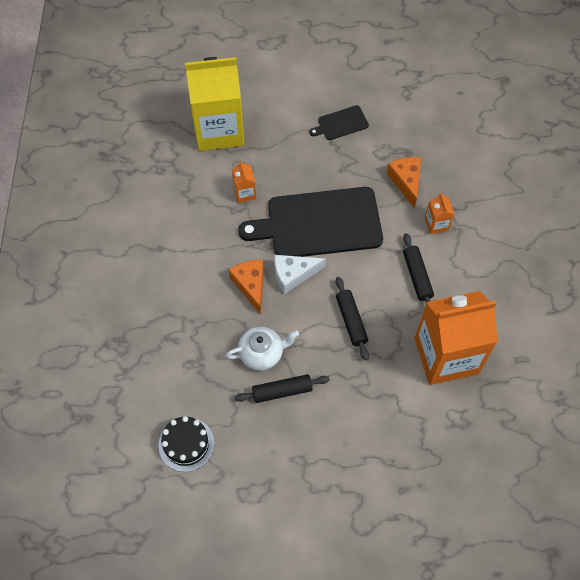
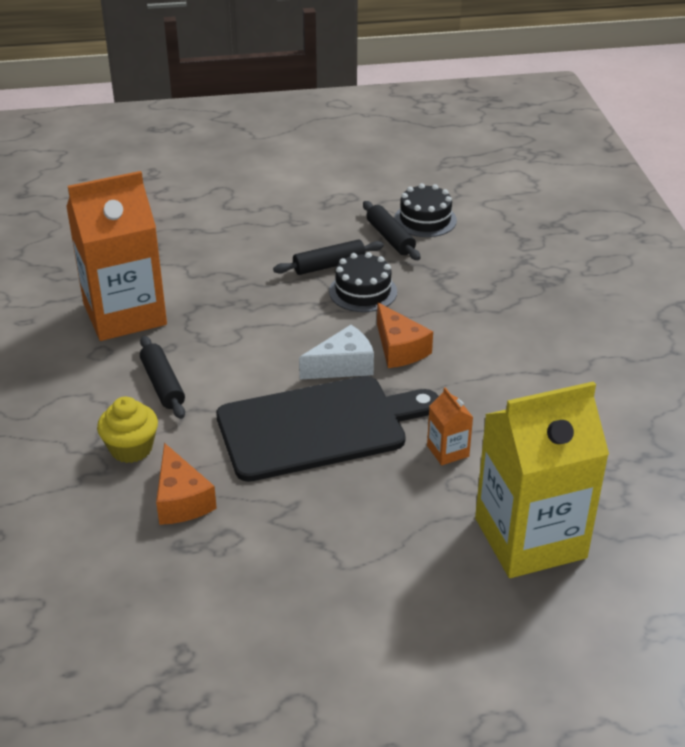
camera: 170 degrees right, 25 degrees down
white teapot [226,327,299,370] -> black cake [329,252,397,312]
black cutting board [309,105,369,140] -> none
black rolling pin [336,277,369,360] -> black rolling pin moved to [363,201,421,260]
orange carton [425,193,454,234] -> yellow cupcake [97,397,158,463]

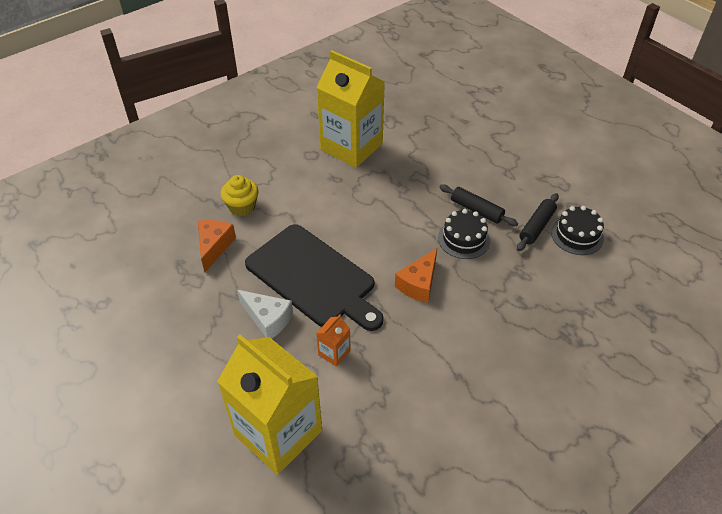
camera: 60 degrees right, 10 degrees up
orange carton [66,171,167,341] -> yellow carton [316,50,385,168]
black rolling pin [140,336,185,419] -> none
orange cheese [156,443,217,525] -> orange cheese turned 150 degrees clockwise [198,220,236,272]
white cheese [299,325,374,379] -> white cheese moved to [237,290,293,339]

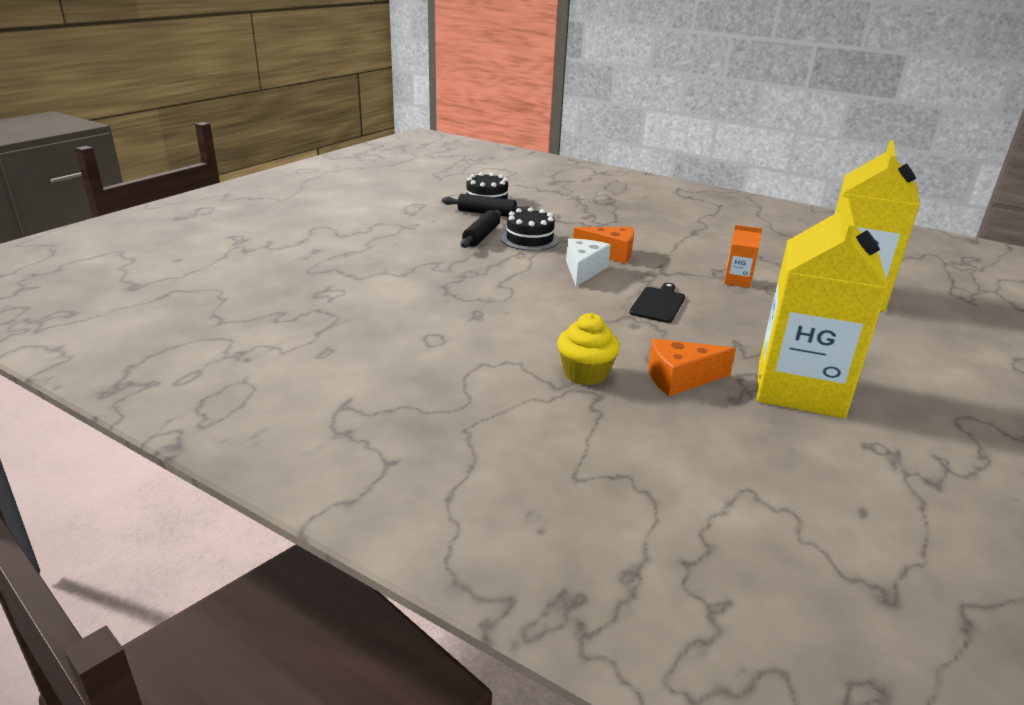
camera: 110 degrees left, 20 degrees down
white cheese [237,290,293,339] -> white cheese moved to [566,238,611,286]
black cutting board [245,224,384,331] -> black cutting board [629,283,685,323], size x0.44
yellow carton [316,50,385,168] -> yellow carton moved to [756,197,888,418]

